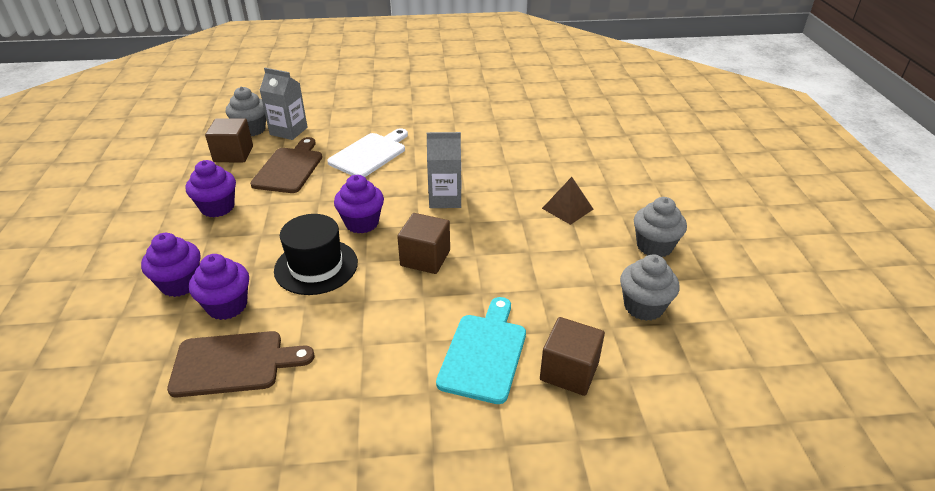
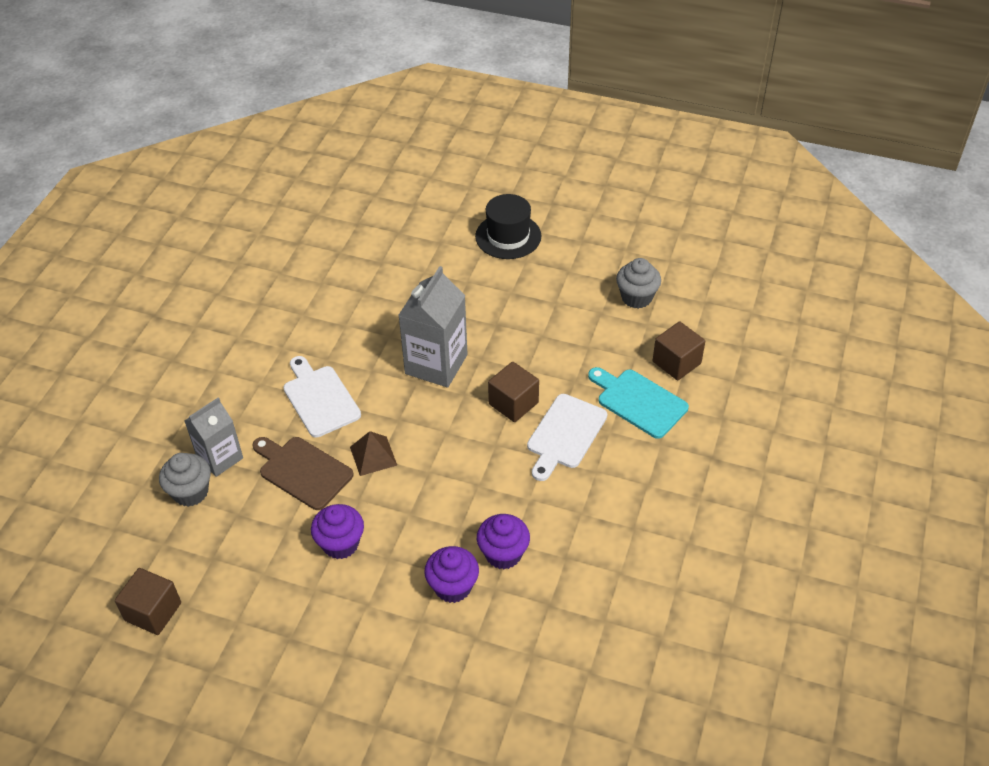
camera: 65 degrees left, 10 degrees up
brown cutting board [167,331,315,397] -> none
brown cube [205,118,253,162] -> brown cube moved to [115,568,181,635]
black hat [274,214,358,295] -> black hat moved to [475,194,541,259]
purple cupcake [334,175,384,234] -> none
grey carton [427,132,461,208] -> grey carton [398,266,468,388], size x1.51
brown pyramid [542,177,593,225] -> brown pyramid moved to [350,431,397,476]
grey cupcake [634,197,687,257] -> none
none -> white cutting board [527,394,607,481]

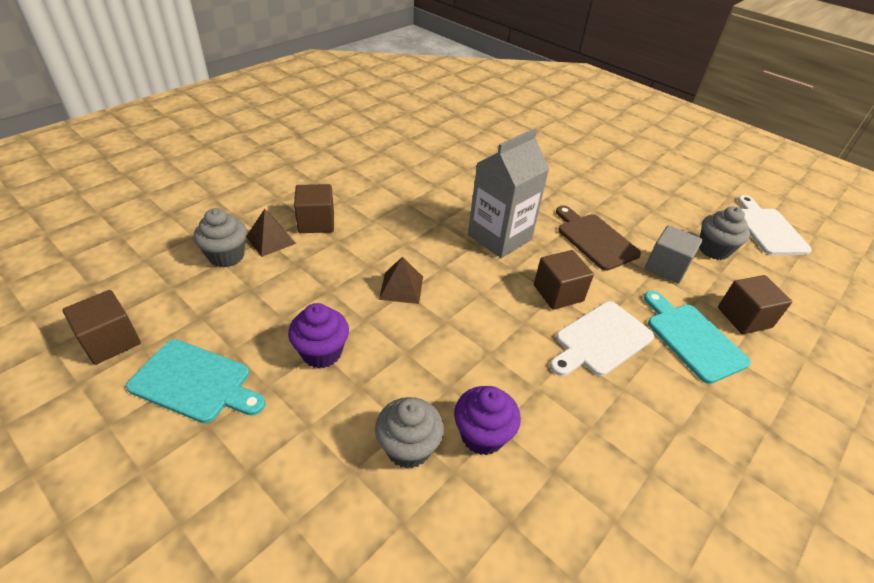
camera: 20 degrees right, 5 degrees down
grey carton [184,397,243,477] -> brown pyramid [246,209,296,257]
brown cutting board [252,437,354,510] -> brown cutting board moved to [556,206,641,271]
white cutting board [283,356,361,437] -> white cutting board moved to [737,195,812,255]
purple cupcake [424,546,479,603] -> grey cupcake [375,397,444,469]
black hat [475,194,541,259] -> none
none -> turquoise cutting board [126,339,265,423]
none -> brown cube [294,184,334,233]
none -> grey cube [645,225,703,284]

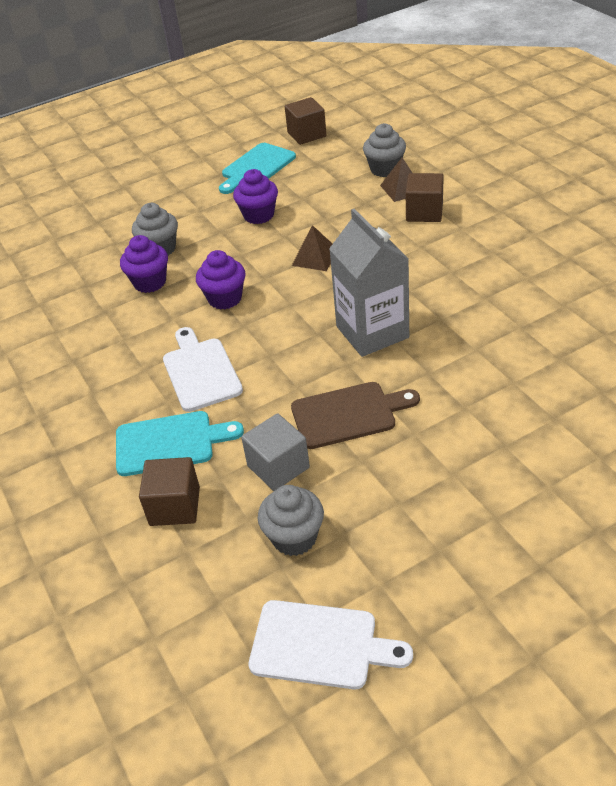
camera: 115 degrees right, 0 degrees up
brown cube [534,250,594,310] -> none
none -> purple cupcake [196,250,246,310]

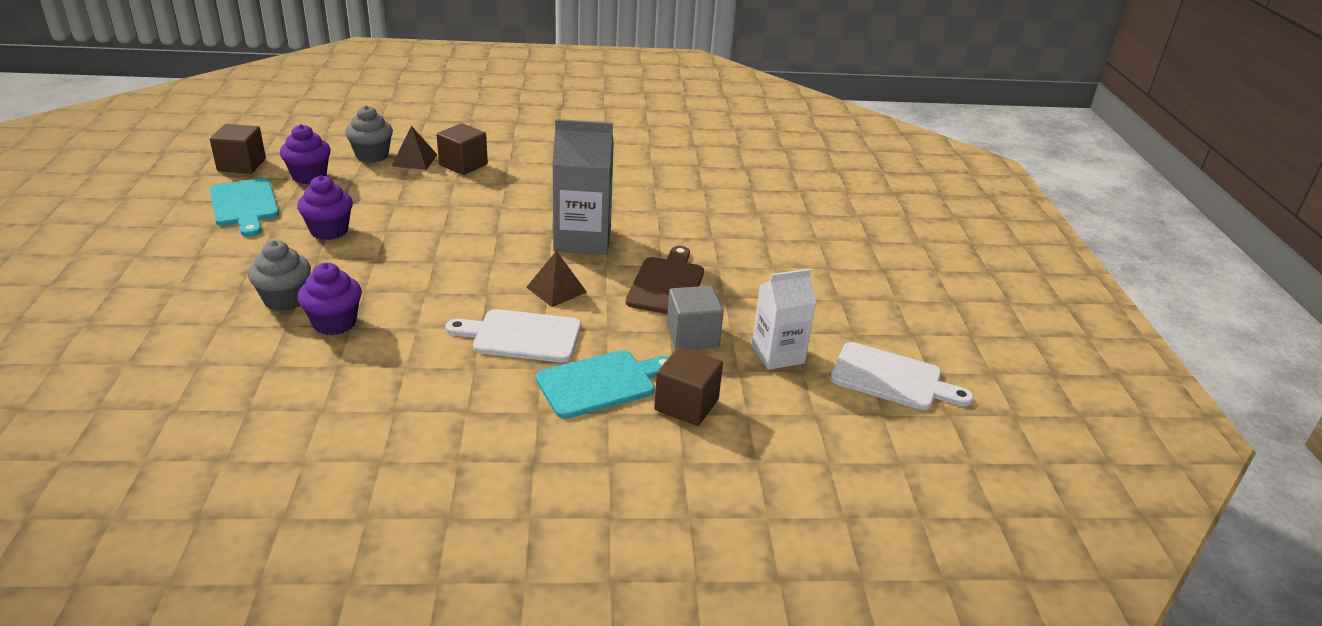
camera: 70 degrees left, 10 degrees down
turquoise cutting board [116,411,244,476] -> turquoise cutting board turned 45 degrees clockwise [536,350,669,419]
purple cupcake [196,250,246,310] -> purple cupcake moved to [280,124,331,184]
white cutting board [248,600,413,689] -> white cutting board turned 75 degrees clockwise [830,342,974,410]
grey cupcake [258,485,324,556] -> white carton [752,269,816,370]
brown pyramid [292,225,332,271] -> brown pyramid moved to [526,251,587,307]

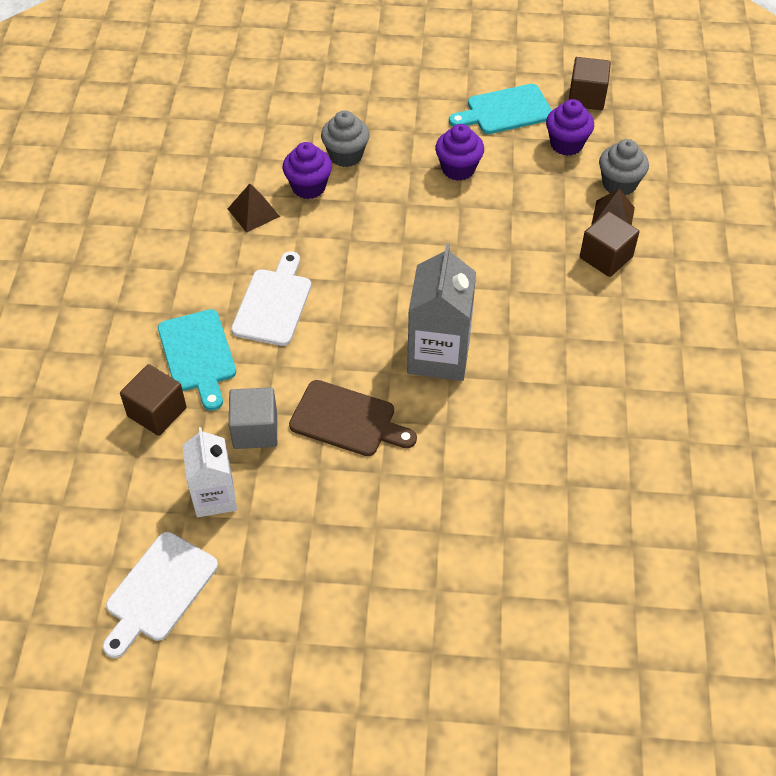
camera: 100 degrees right, 20 degrees up
brown pyramid [526,251,587,307] -> brown pyramid moved to [228,184,280,233]

